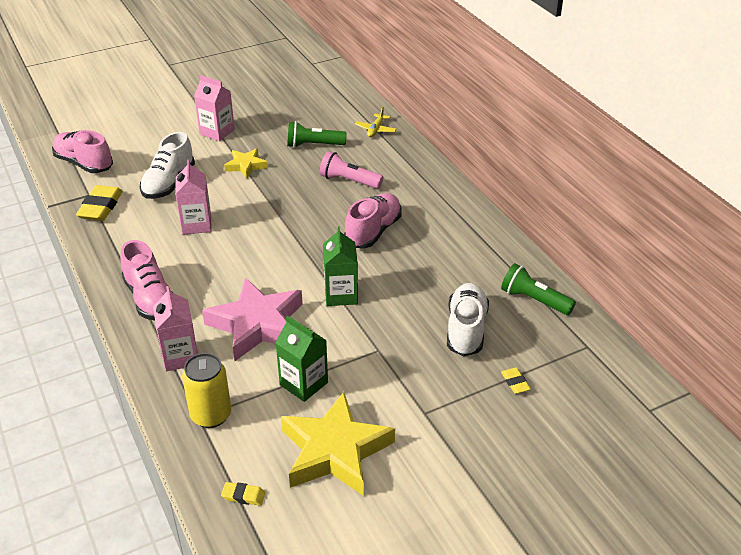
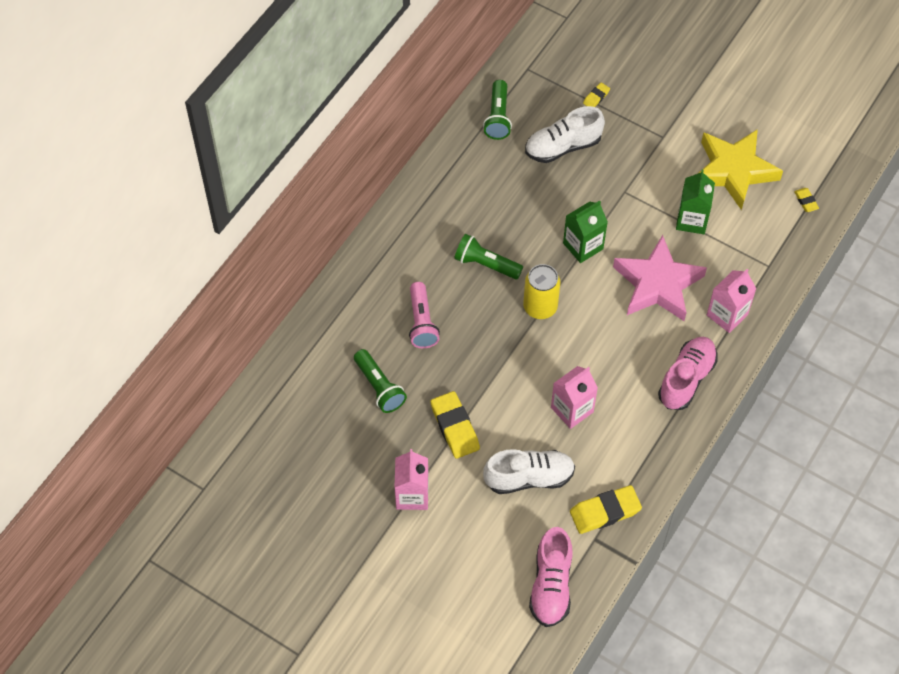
camera: 120 degrees left, 20 degrees up
yellow can [182,353,231,428] -> yellow can moved to [523,264,560,319]
yellow star [224,148,268,178] -> yellow eraser [430,391,480,459]
pink shoe [344,193,402,248] -> green flashlight [454,234,523,279]
yellow plane [355,107,397,137] -> none

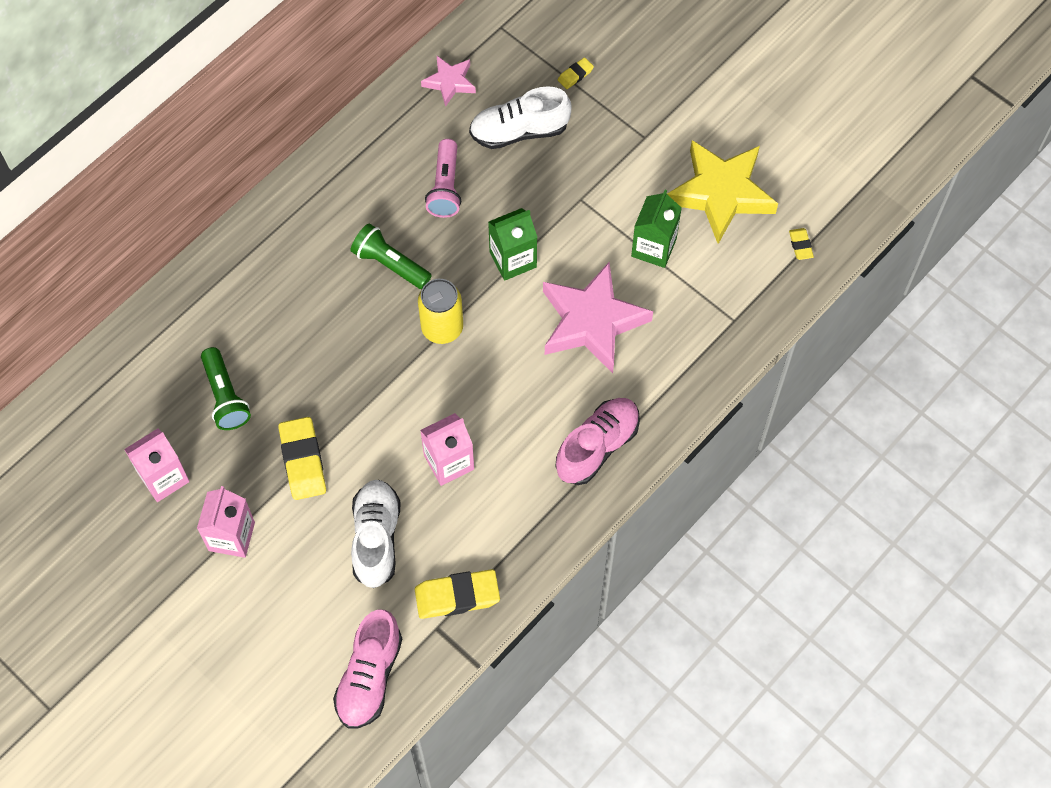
camera: 10 degrees right, 5 degrees up
pink flashlight [409,282,440,348] -> pink flashlight moved to [425,139,461,218]
green flashlight [483,80,512,140] -> pink star [421,56,476,107]
white shoe [483,449,575,494] -> white shoe turned 90 degrees counterclockwise [351,480,401,588]
pink carton [707,269,756,333] -> pink carton moved to [124,428,190,502]

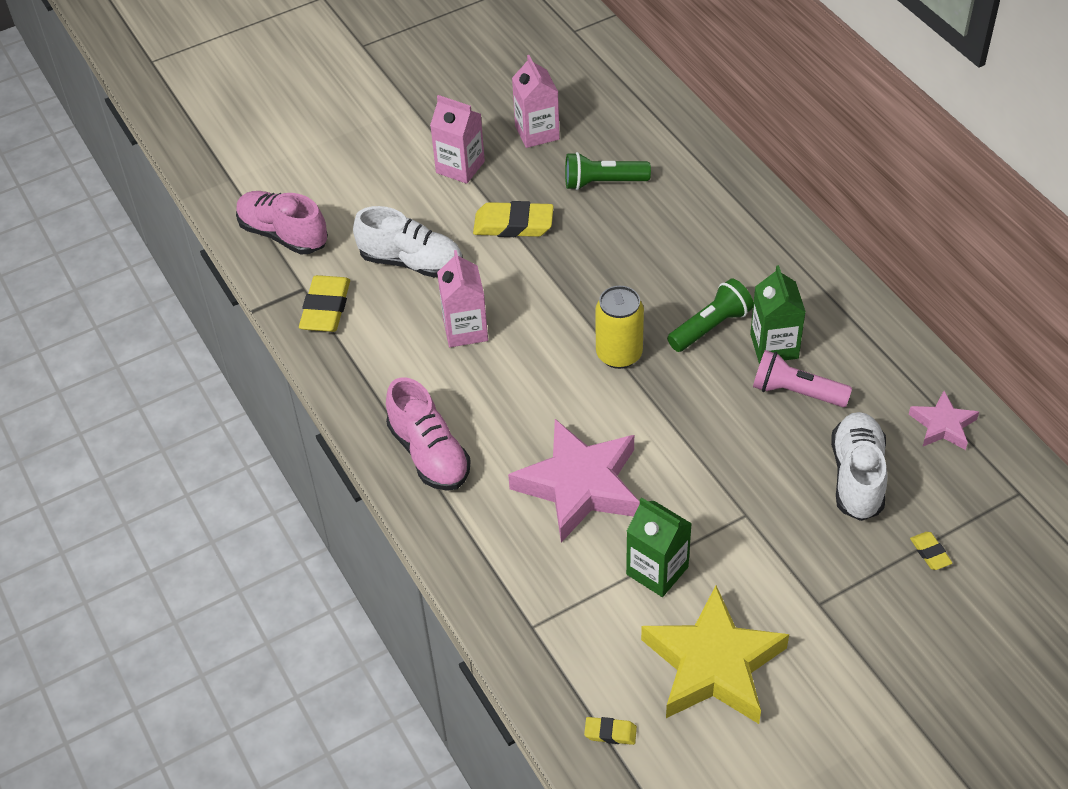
camera: 110 degrees right, 15 degrees down
green carton [488,208,538,281] -> green carton moved to [750,265,806,364]

